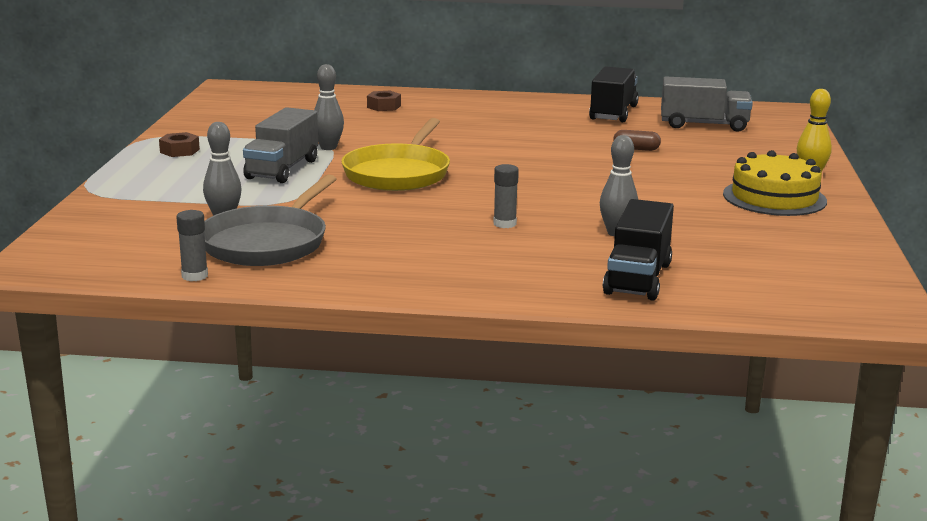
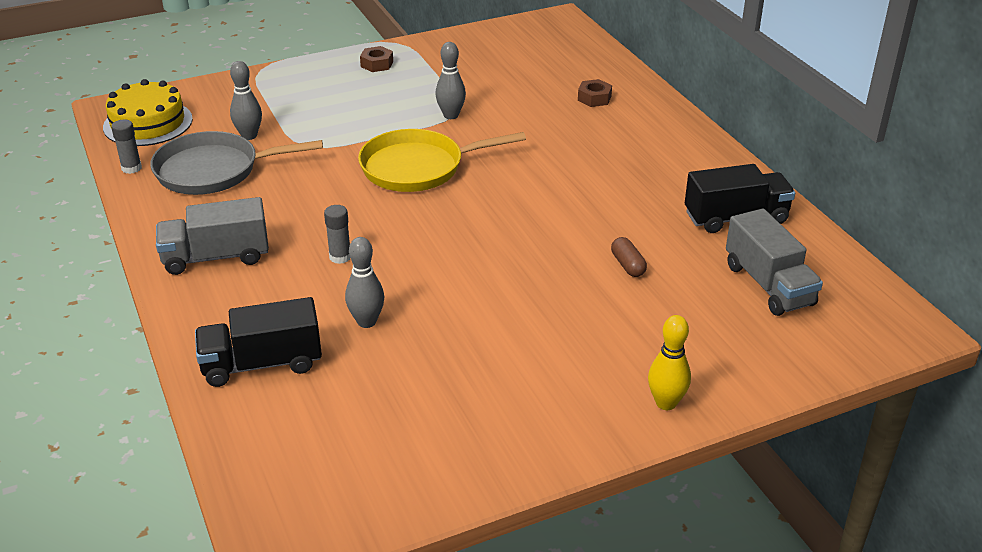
camera: 60 degrees right, 15 degrees up
grey truck [243,107,318,183] -> grey truck moved to [156,197,269,275]
yellow cake [723,150,827,216] -> yellow cake moved to [103,79,193,146]

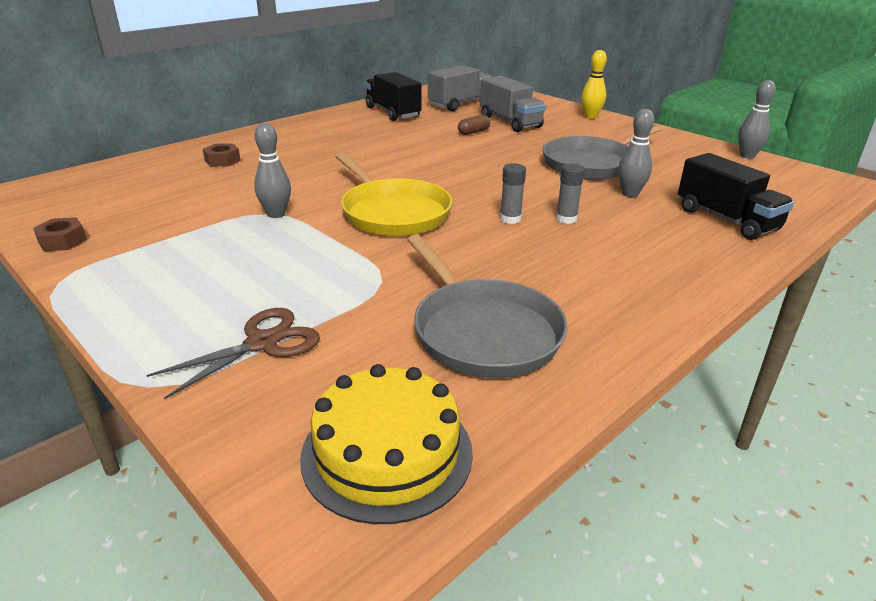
camera: 110 degrees left, 5 degrees down
grey glue stick [111,120,142,174] -> grey glue stick moved to [500,163,526,224]
grey truck [156,197,269,275] -> grey truck moved to [480,76,546,132]
grey bowling pin [230,61,262,140] -> grey bowling pin moved to [738,80,776,159]
brown nut [360,46,393,72] -> brown nut moved to [33,217,87,251]
none -> brown scissors [146,308,320,399]
none -> grey pan [542,125,663,180]

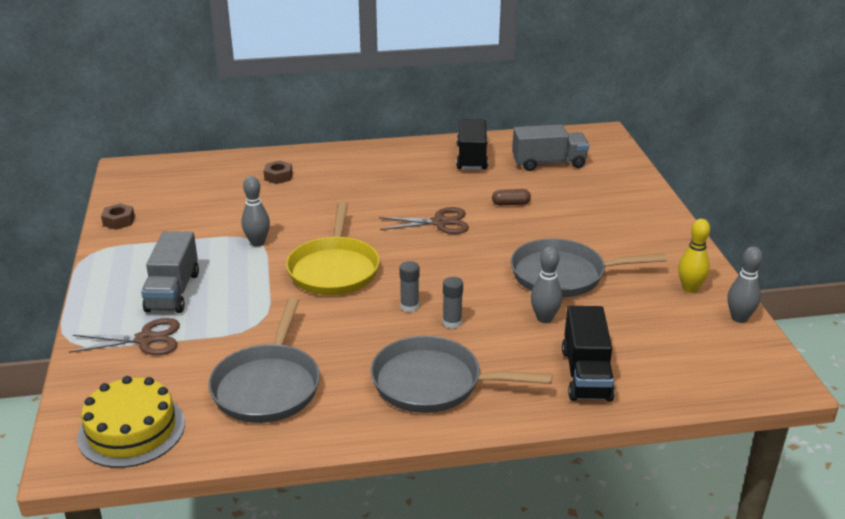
camera: 35 degrees right, 0 degrees up
grey truck [480,76,546,132] -> grey truck moved to [141,231,199,313]
yellow bowling pin [581,50,607,119] -> yellow bowling pin moved to [678,219,710,293]
none -> grey pan [370,336,552,413]
none -> brown scissors [379,207,469,234]

